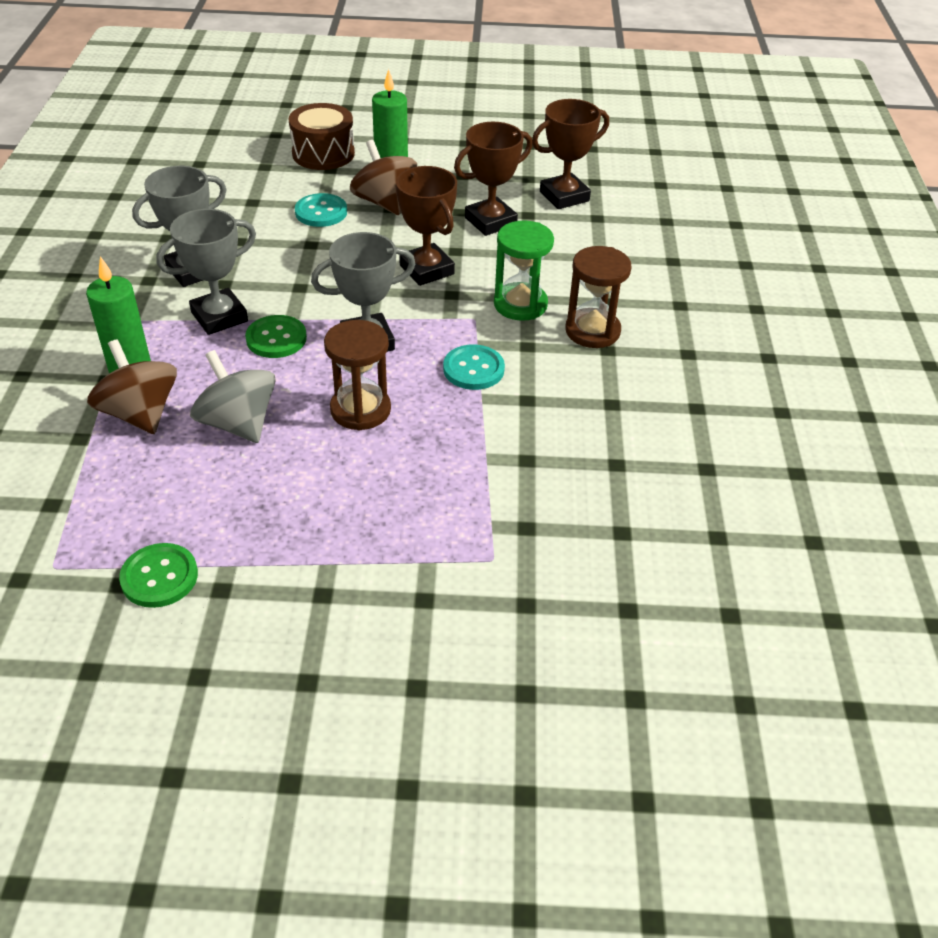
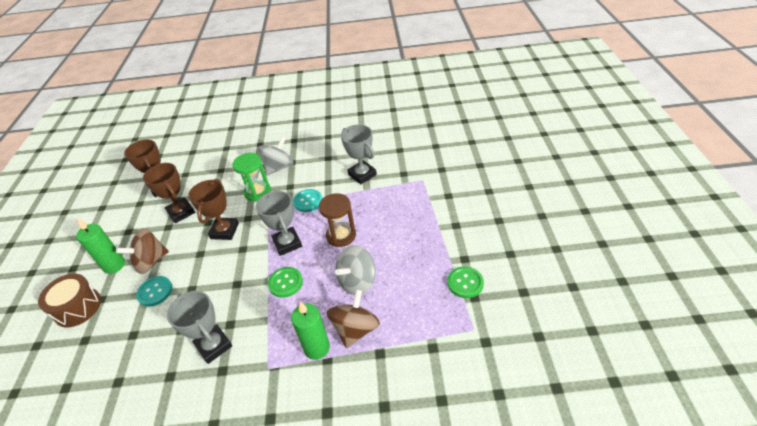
camera: 90 degrees left, 0 degrees up
brown spinning top [87,339,177,434] -> brown spinning top turned 150 degrees clockwise [327,289,380,348]
grey trophy [156,209,256,335] -> grey trophy moved to [341,125,377,184]
brown trophy [396,166,457,286] -> brown trophy turned 45 degrees counterclockwise [188,179,239,240]
brown hourglass [565,246,632,348] -> grey spinning top [257,137,294,175]

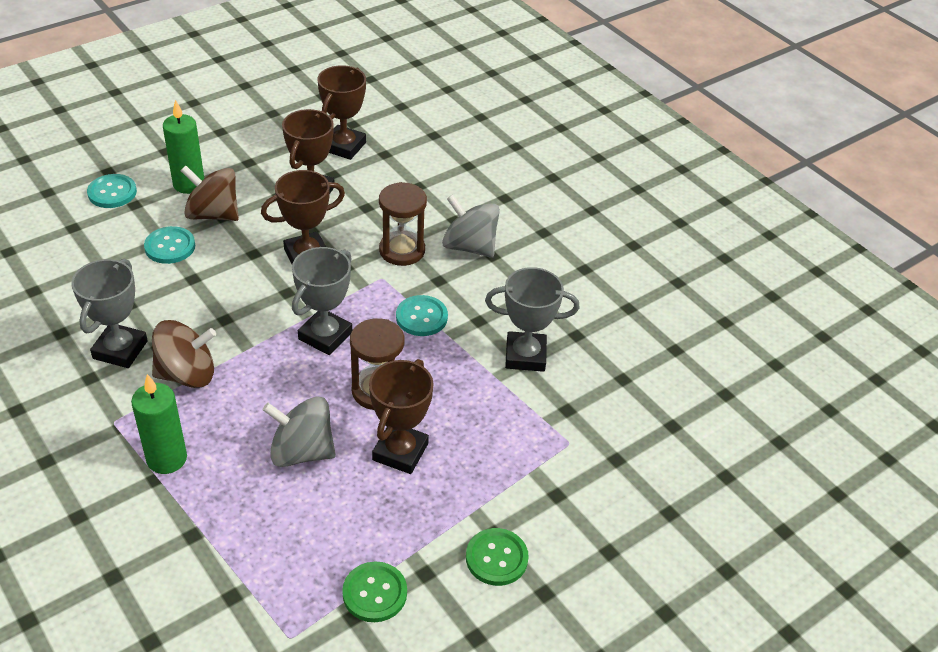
camera: 50 degrees right, 0 degrees up
brown drum [38,274,101,327] -> turquoise button [87,174,137,208]
green hourglass [233,153,271,202] -> brown hourglass [379,182,427,266]
grey spinning top [257,137,294,175] -> grey spinning top turned 150 degrees counterclockwise [442,195,500,258]
green button [268,267,303,298] -> green button moved to [466,528,529,586]
brown spinning top [327,289,380,348] -> brown spinning top moved to [152,320,216,388]
grey trophy [341,125,377,184] -> grey trophy turned 75 degrees clockwise [485,267,580,372]
none -> brown trophy [369,359,434,474]

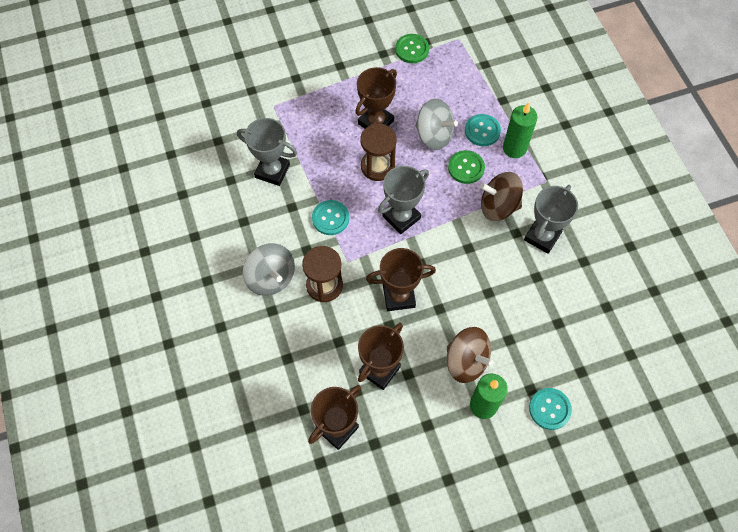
camera: 160 degrees left, 20 degrees up
turquoise button [144,226,195,264] -> turquoise button moved to [465,114,501,146]
green button [466,528,529,586] -> green button moved to [448,150,485,184]

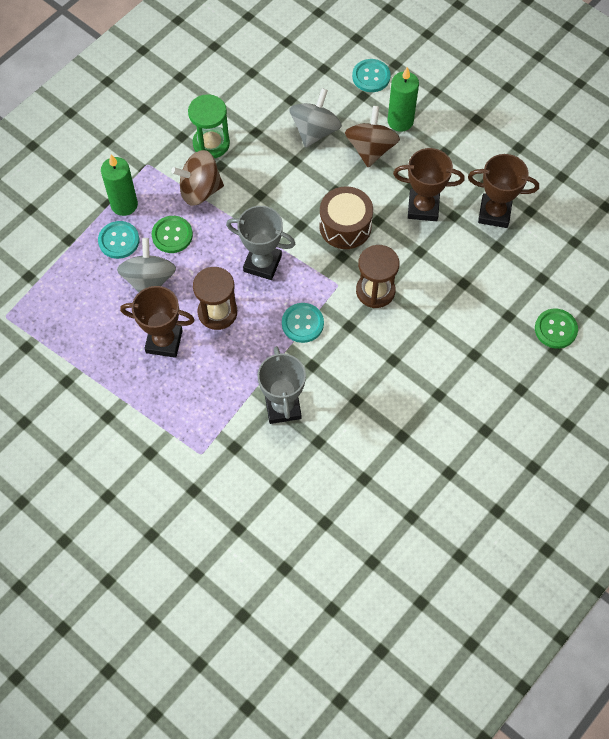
camera: 120 degrees left, 0 degrees up
grey spinning top [243,243,295,296] -> grey spinning top moved to [289,88,342,148]
brown trophy [366,248,436,311] -> brown drum [319,186,373,249]
green button [395,34,429,63] -> green button moved to [535,308,578,349]
brown spinning top [480,172,523,221] -> brown spinning top turned 105 degrees clockwise [171,150,224,206]
grey trophy [524,185,578,254] -> green hourglass [188,94,230,158]

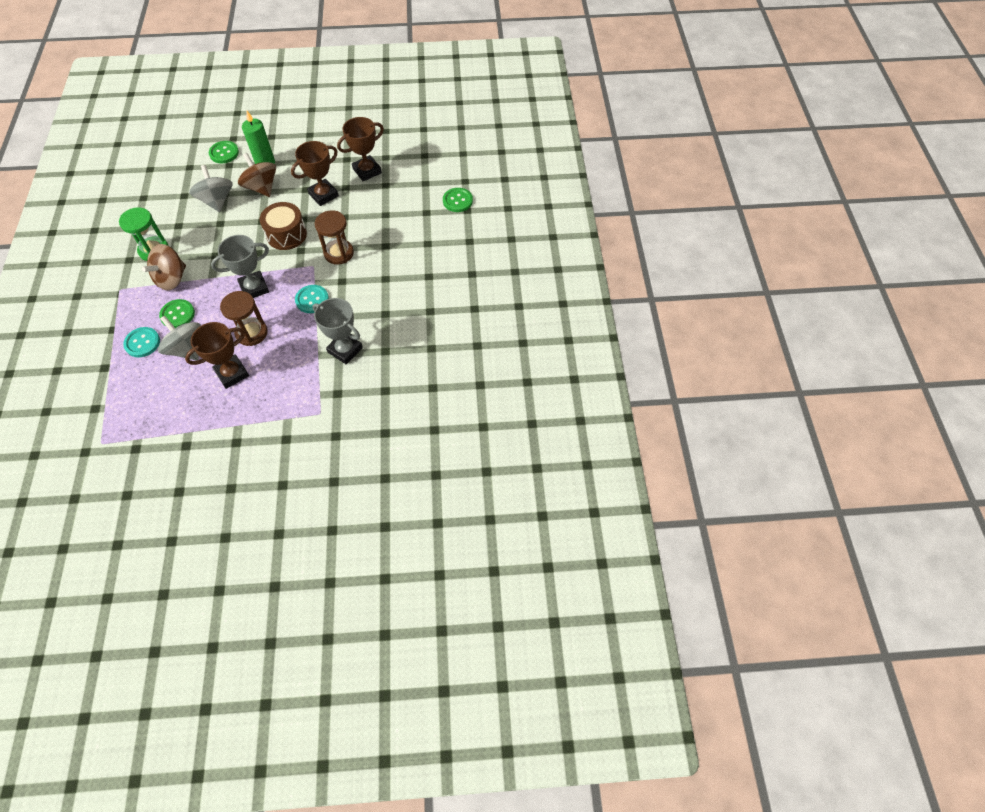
camera: 45 degrees left, 5 degrees down
green candle [101,154,138,216] -> none
turquoise button [352,59,391,92] -> green button [209,141,239,163]

